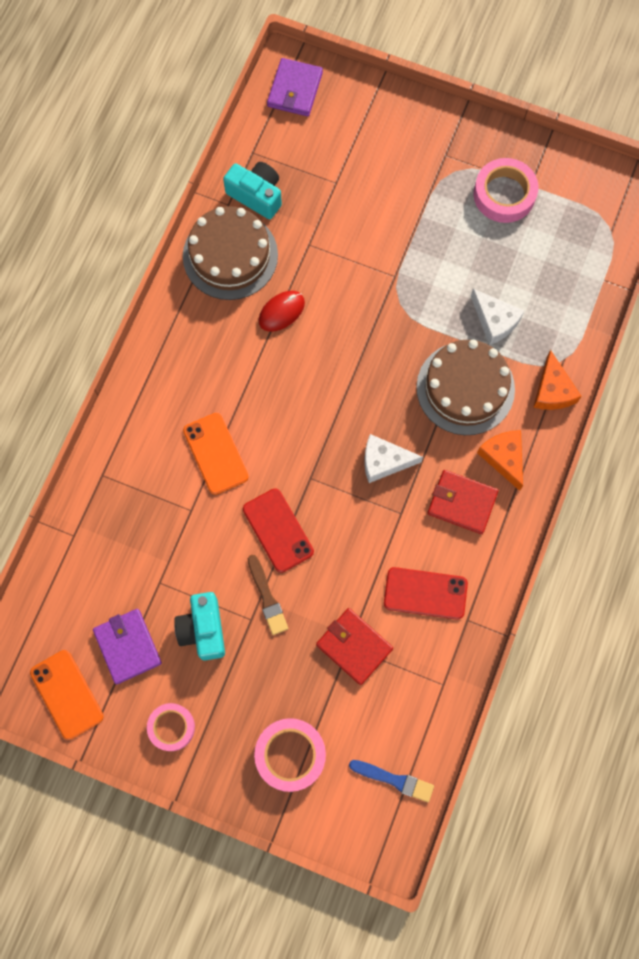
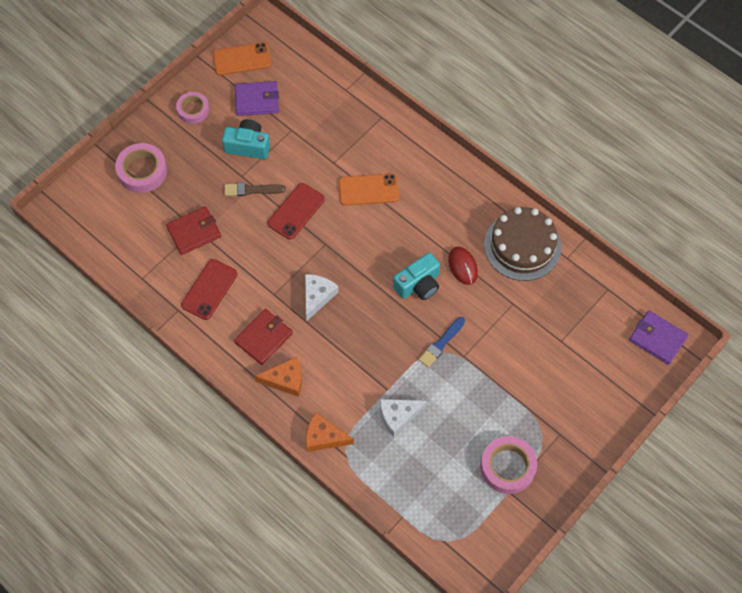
camera: 110 degrees right, 10 degrees down
turquoise camera [223,162,282,219] -> turquoise camera moved to [393,253,440,300]
red phone [243,488,314,573] -> red phone turned 45 degrees counterclockwise [267,183,325,240]
blue brush [349,760,434,802] -> blue brush moved to [418,317,465,368]
brown cake [417,339,515,435] -> none

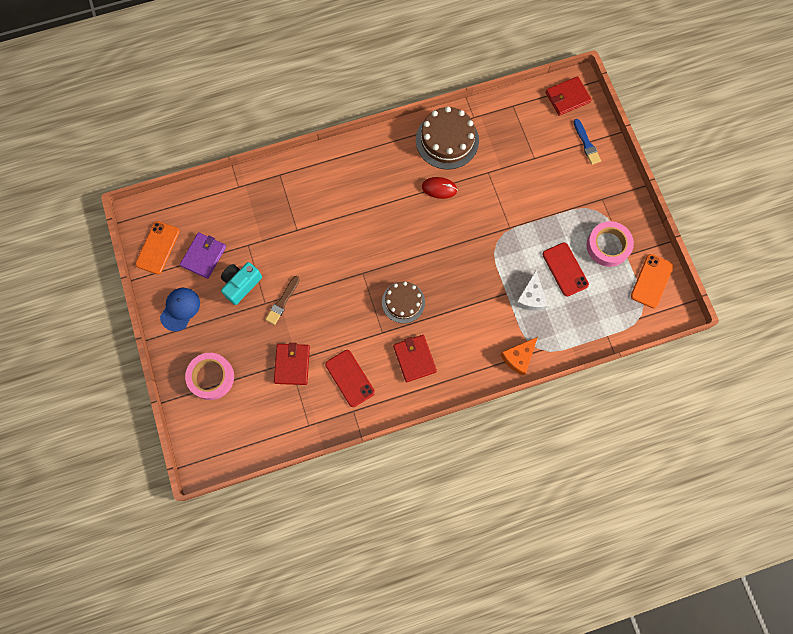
camera: 60 degrees left, 10 degrees up
pink tape [176,92,209,124] -> blue cap [160,288,200,331]
orange cheese [255,357,302,397] -> none
red phone [267,183,325,240] -> red phone moved to [542,242,589,297]
white cheese [305,274,339,322] -> brown cake [382,282,425,323]
orange phone [339,173,399,206] -> orange phone moved to [631,254,674,308]
turquoise camera [393,253,440,300] -> none
blue brush [418,317,465,368] -> blue brush moved to [573,119,601,165]
purple wallet [629,311,688,365] -> red wallet [546,76,592,116]

